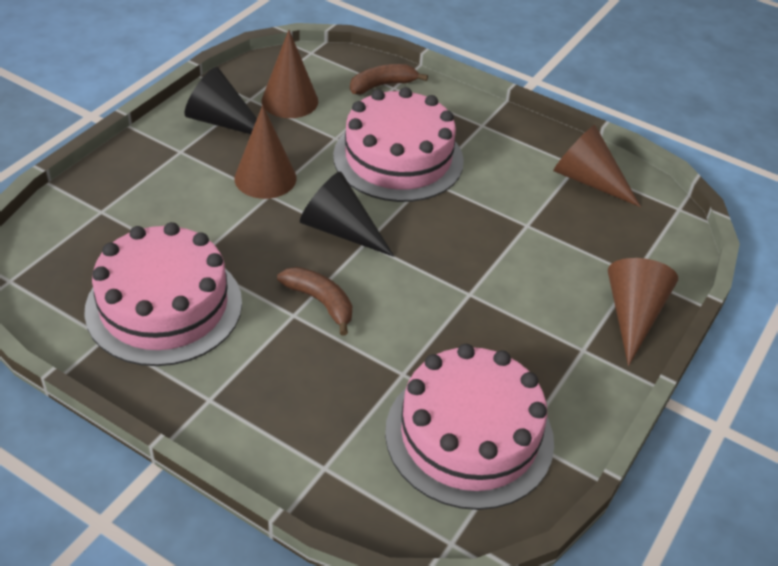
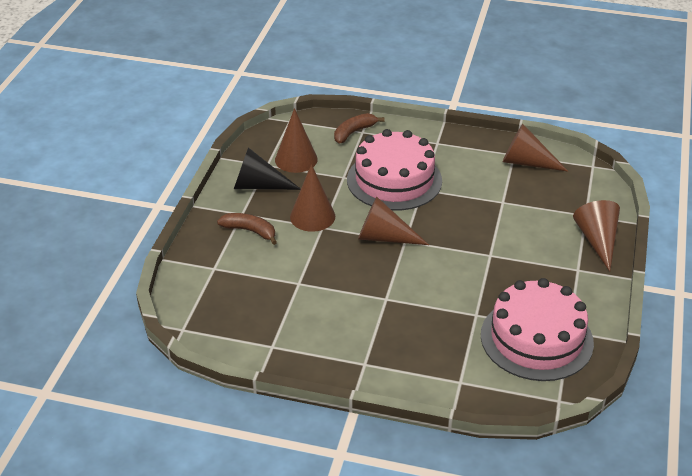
camera: 15 degrees left, 5 degrees down
pink cake [84,222,242,366] -> none
brown banana [277,267,352,336] -> brown banana moved to [217,213,277,245]
black cone [300,172,395,257] -> brown cone [358,197,429,245]

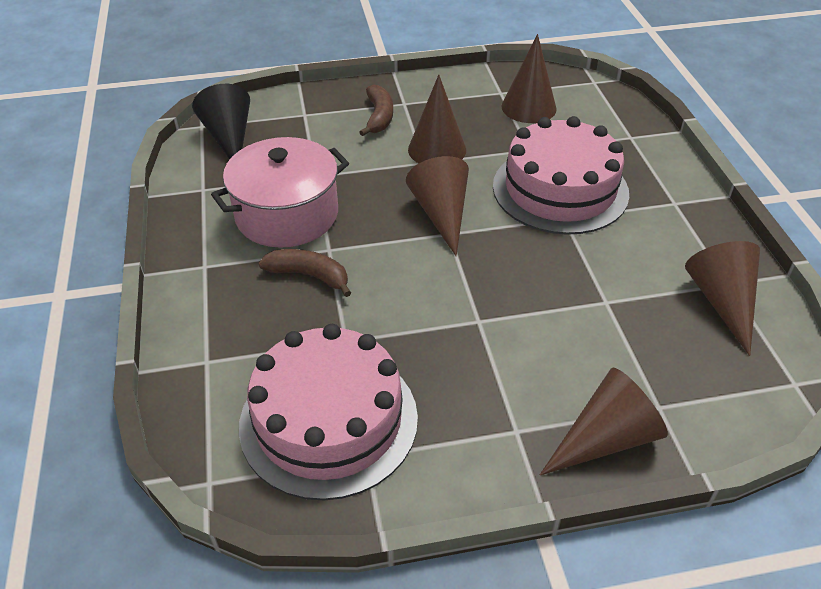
camera: 65 degrees right, 5 degrees up
black cone [234,147,301,190] -> black cone moved to [192,84,250,159]
brown banana [334,113,385,144] -> brown banana moved to [259,249,351,297]
none -> pink pot [211,137,349,248]

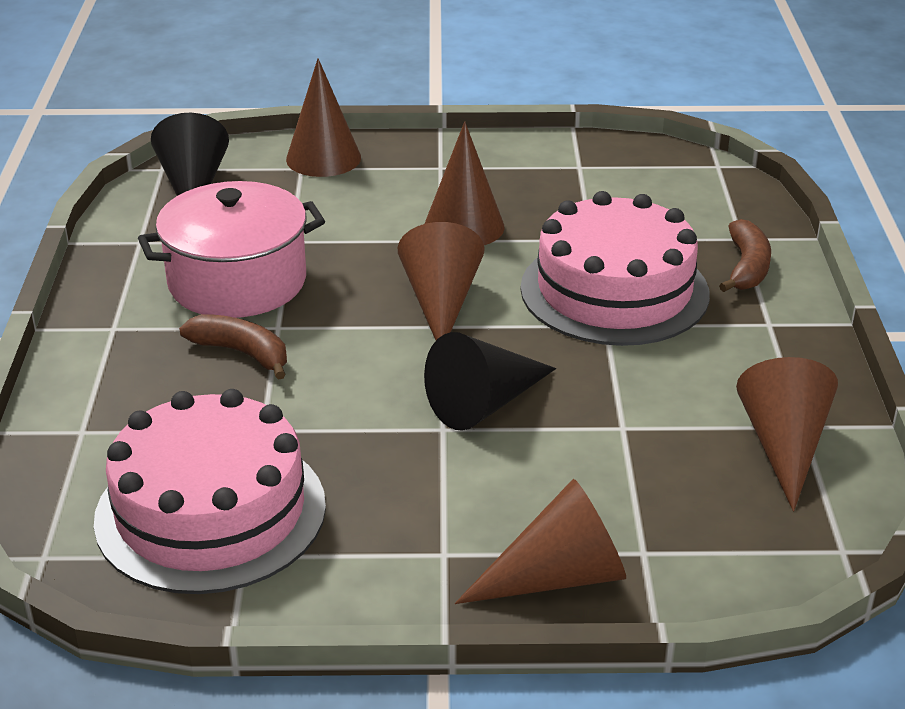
camera: 10 degrees right, 10 degrees down
brown banana [359,84,393,136] -> brown banana moved to [719,219,771,292]
brown cone [501,34,557,123] -> brown cone moved to [286,58,361,177]
none -> black cone [424,332,556,431]

